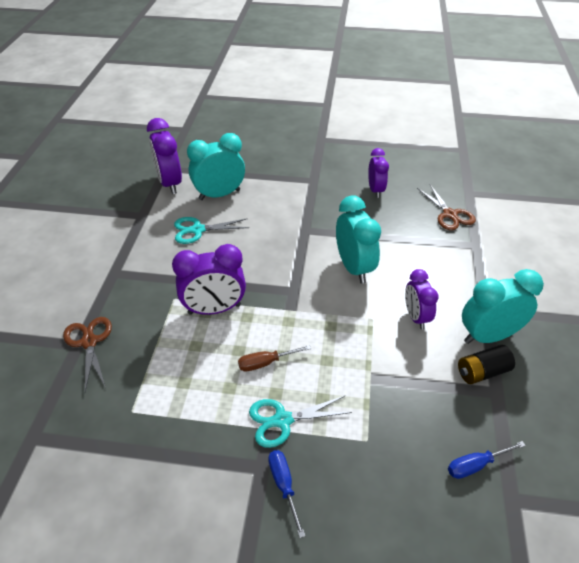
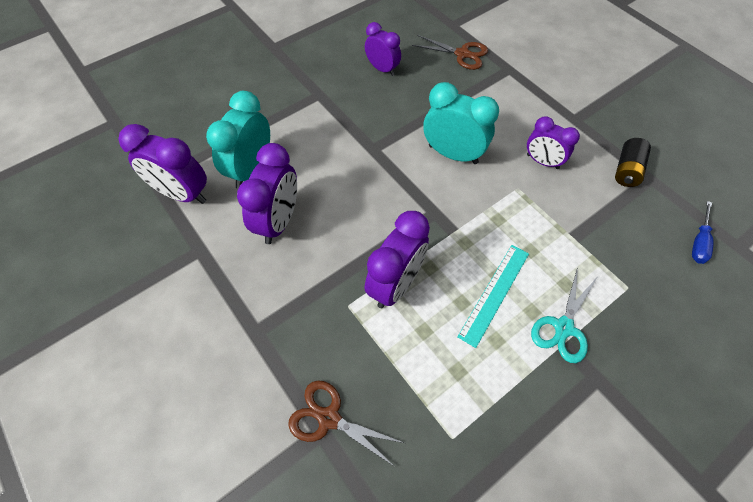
camera: 45 degrees left, 15 degrees up
turquoise scissors [174,217,249,244] -> purple clock [237,143,297,244]
brown screwdriver [238,345,311,372] -> turquoise ruler [457,245,529,348]
blue screwdriver [268,450,305,538] -> none
turquoise clock [462,269,544,344] -> none

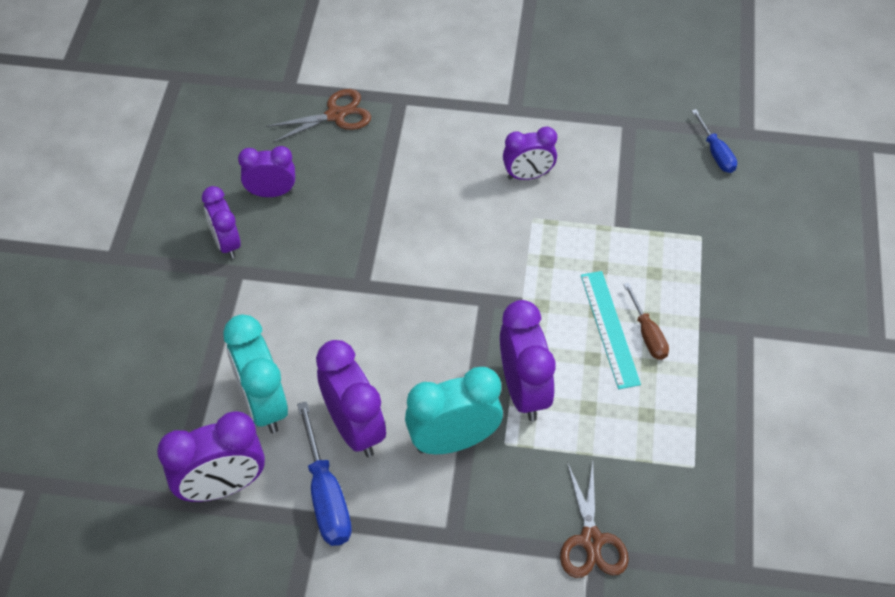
camera: 45 degrees left, 5 degrees down
brown scissors [288,381,404,467] -> brown scissors turned 75 degrees counterclockwise [560,462,629,578]
turquoise clock [423,82,499,164] -> turquoise clock moved to [405,367,503,454]
turquoise scissors [531,267,597,363] -> none
black battery [615,138,651,187] -> none
none -> purple clock [202,186,241,259]
none -> blue screwdriver [297,401,352,546]
none -> brown screwdriver [623,283,669,360]

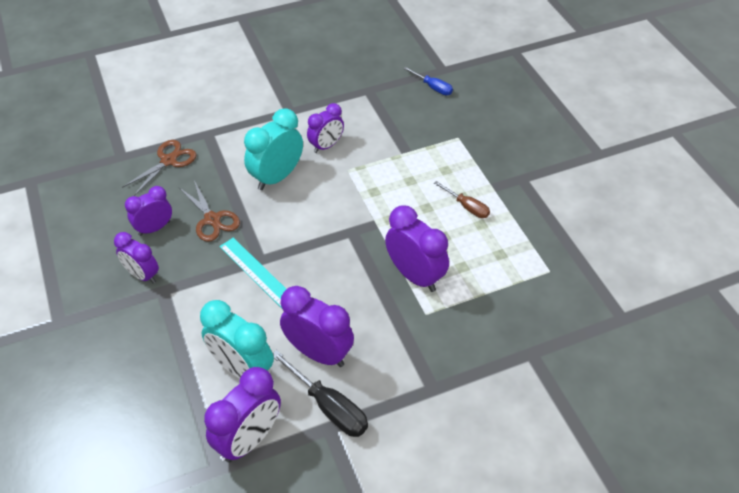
camera: 30 degrees left, 5 degrees down
blue screwdriver [297,401,352,546] -> black screwdriver [273,350,368,437]
turquoise clock [405,367,503,454] -> turquoise clock moved to [244,108,303,190]
brown scissors [560,462,629,578] -> brown scissors moved to [180,181,240,242]
turquoise ruler [581,271,641,389] -> turquoise ruler moved to [219,238,286,308]

